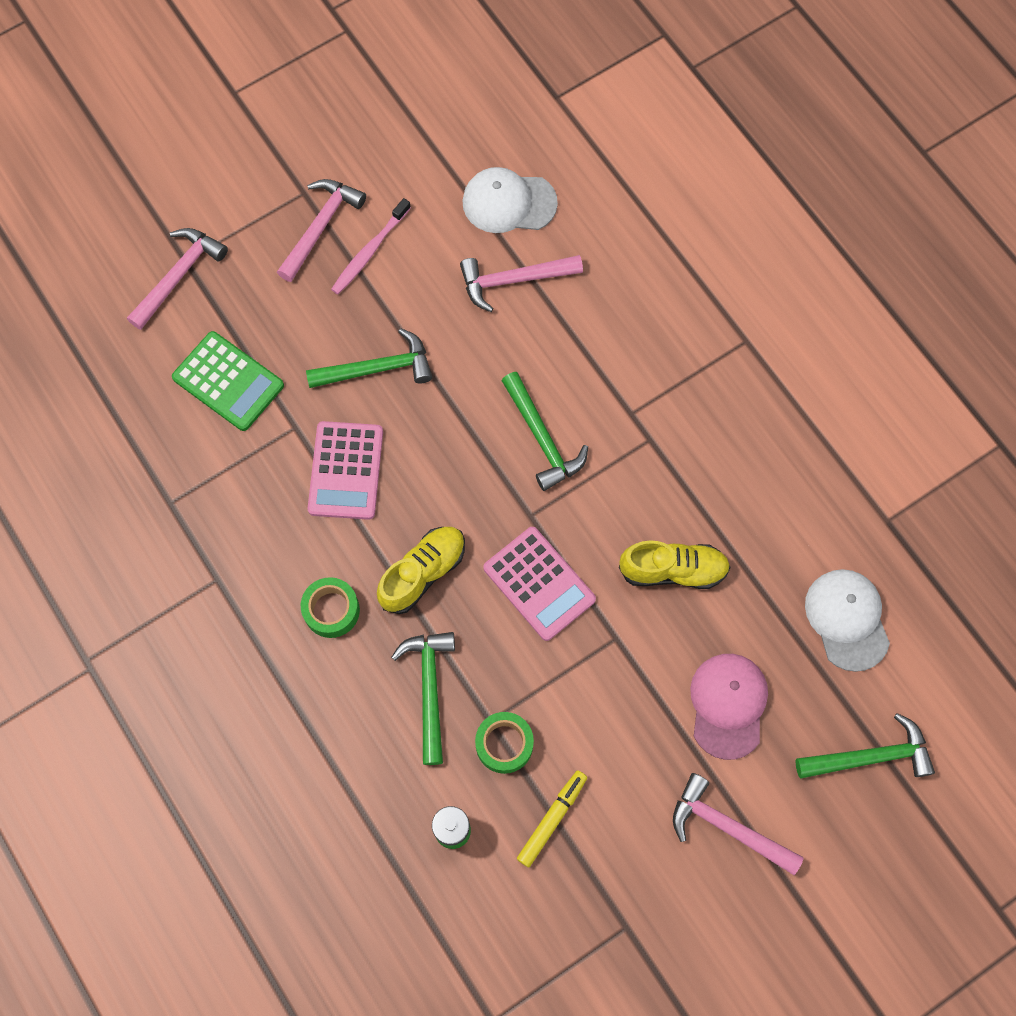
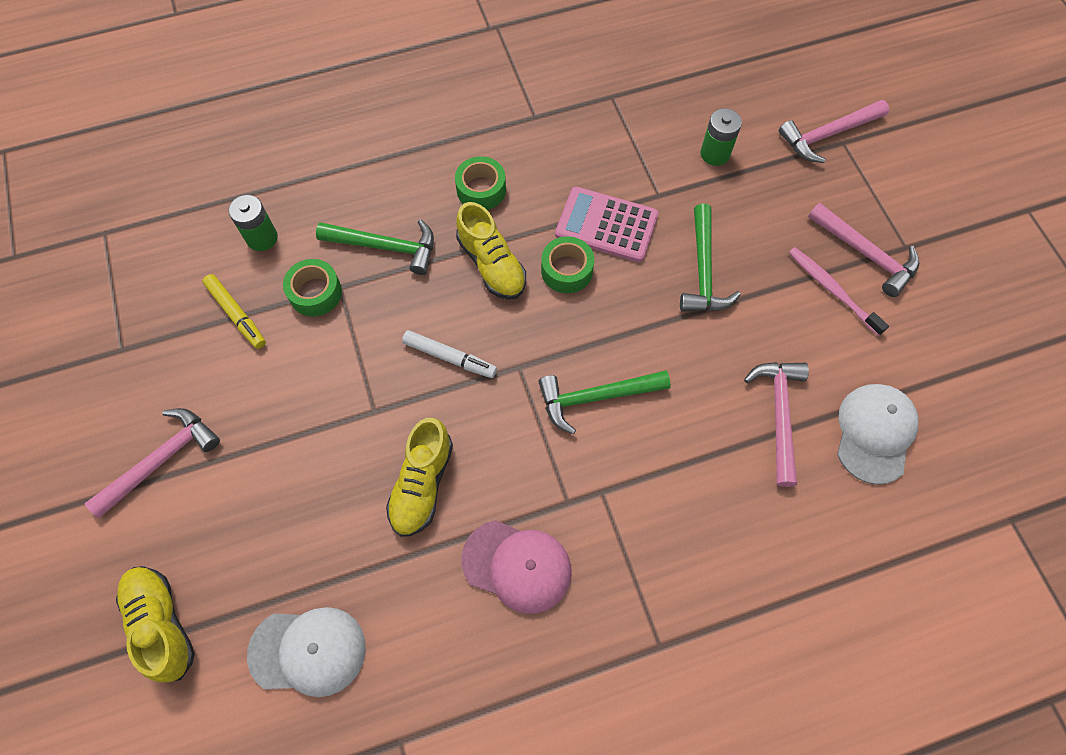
camera: 105 degrees right, 5 degrees down
pink hammer [127,228,228,330] -> pink hammer turned 105 degrees clockwise [779,100,889,163]
green calculator [172,331,284,431] -> green battery [700,108,742,166]
pink calculator [483,527,596,641] -> white marker [402,330,497,378]
pink cap [690,654,768,760] -> pink cap moved to [462,520,572,614]
green hammer [796,713,935,778] -> yellow shoe [116,566,195,683]
none -> green tape [541,236,594,293]

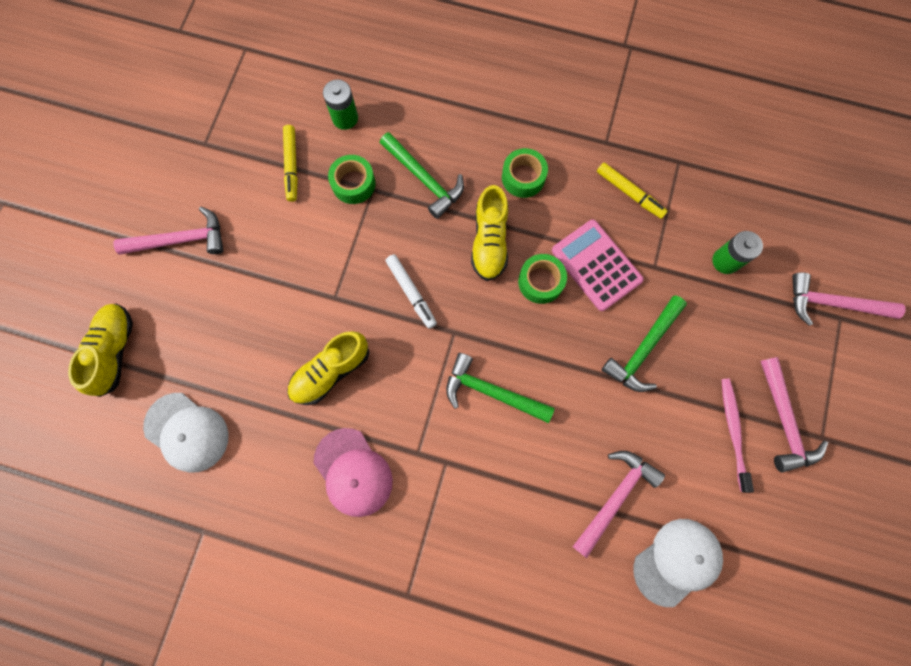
camera: 35 degrees right, 10 degrees up
none -> yellow marker [597,162,668,219]

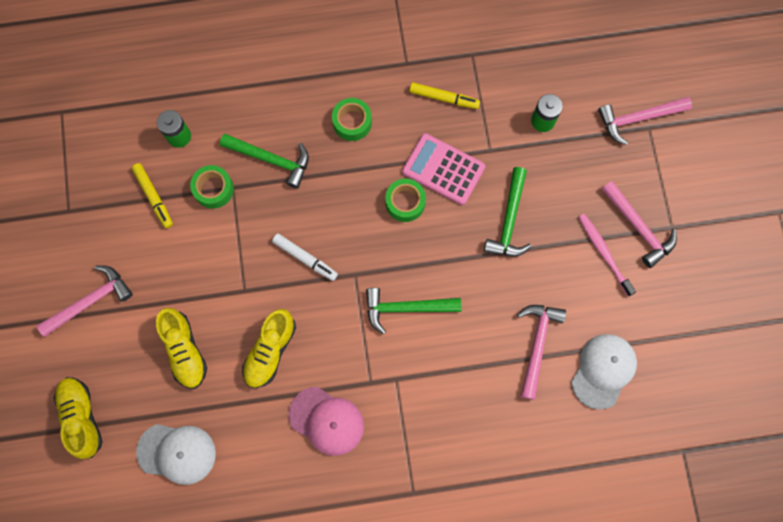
camera: 25 degrees left, 0 degrees up
yellow shoe [471,185,508,281] -> yellow shoe moved to [156,308,207,389]

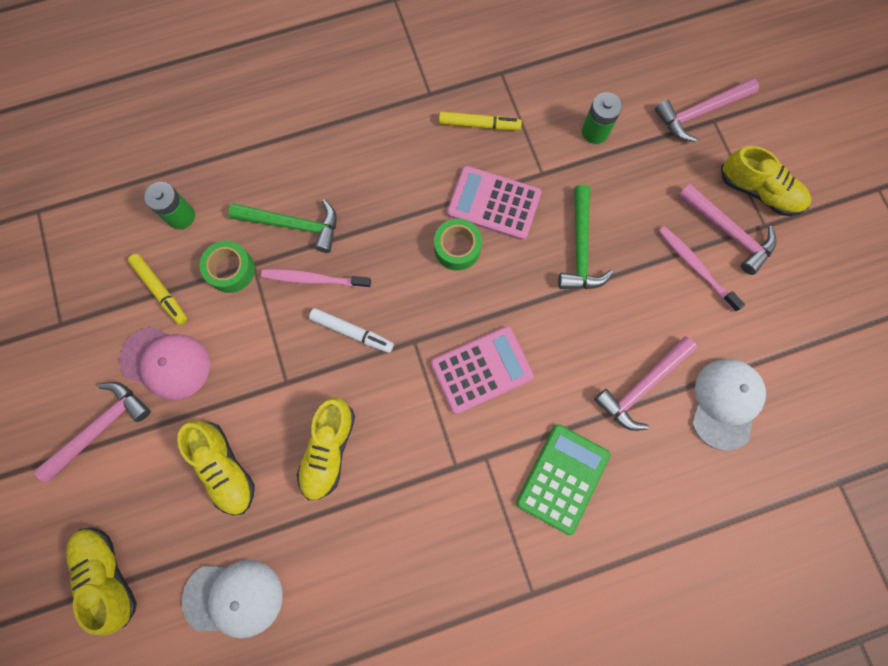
camera: 10 degrees left, 0 degrees up
pink cap [288,387,364,456] -> pink cap moved to [120,327,210,400]
green tape [332,98,372,141] -> none
green hammer [366,288,461,334] -> pink calculator [431,326,534,414]
pink hammer [517,305,566,400] -> pink hammer turned 135 degrees counterclockwise [594,337,697,431]
none -> pink toothbrush [261,269,371,288]
none -> green calculator [516,424,610,535]
none -> yellow shoe [721,146,812,216]

